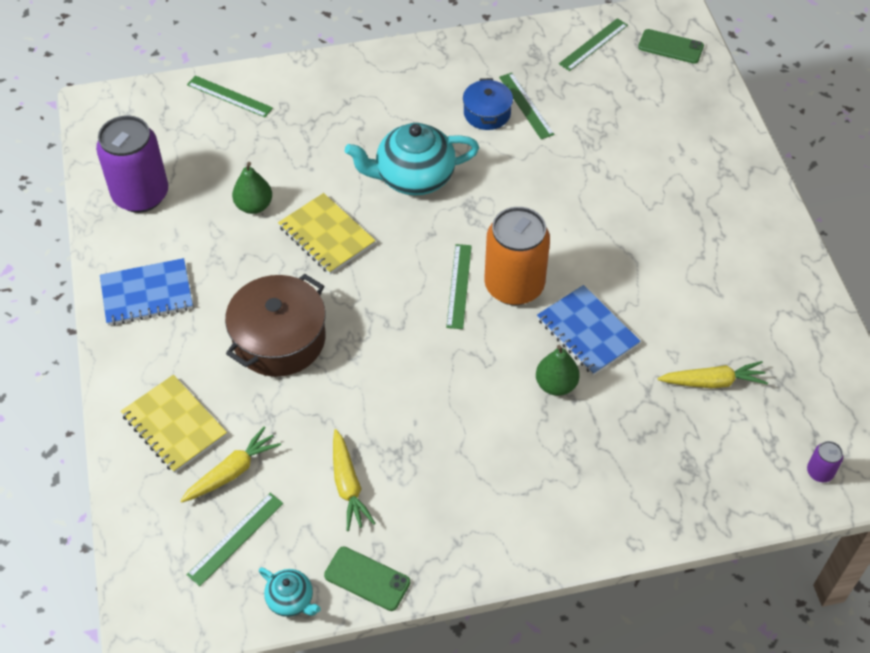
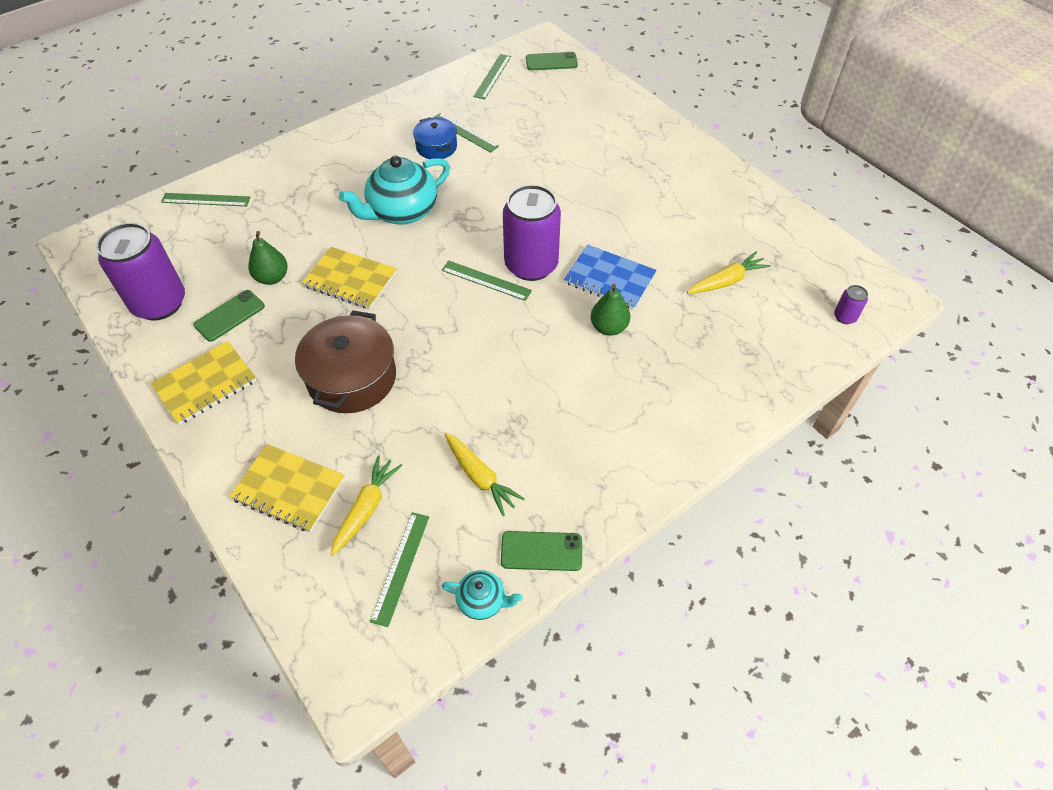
camera: 25 degrees left, 0 degrees up
blue notebook [100,258,193,326] -> yellow notebook [151,341,257,425]
green ruler [446,244,472,329] -> green ruler turned 45 degrees counterclockwise [442,261,532,301]
orange can [484,207,550,305] -> purple can [503,185,561,281]
none -> green phone [193,290,265,342]

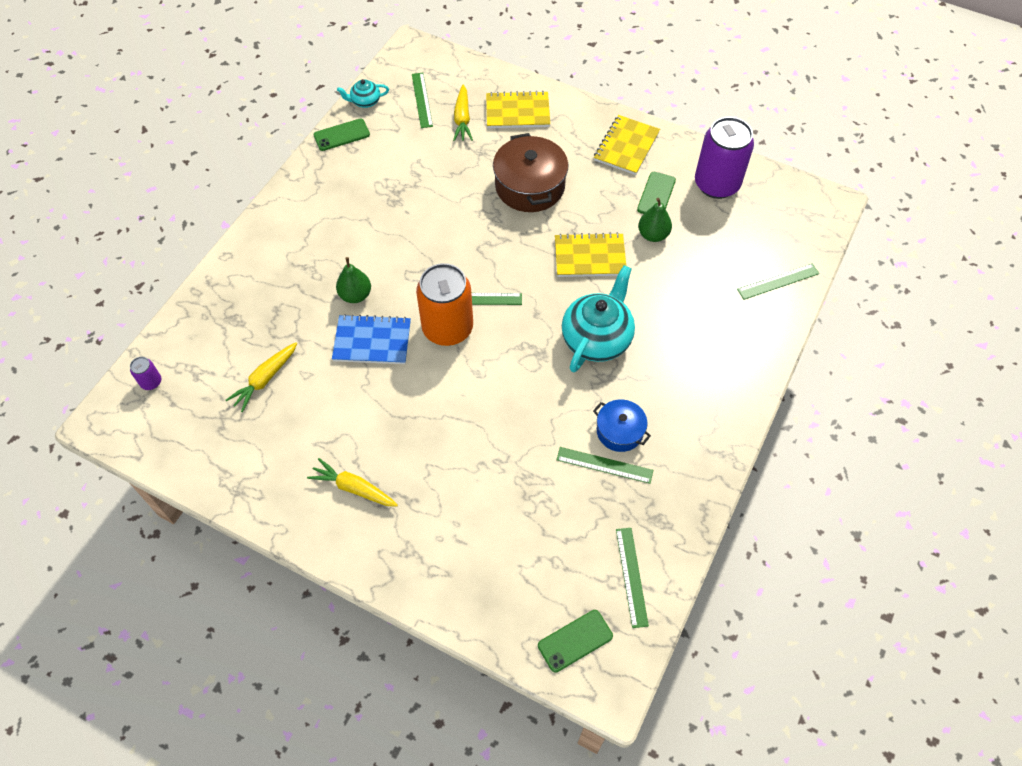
camera: 155 degrees right, 5 degrees up
yellow carrot [444,432,525,516] -> yellow carrot moved to [307,458,398,507]
purple can [503,185,561,281] -> orange can [416,263,473,346]

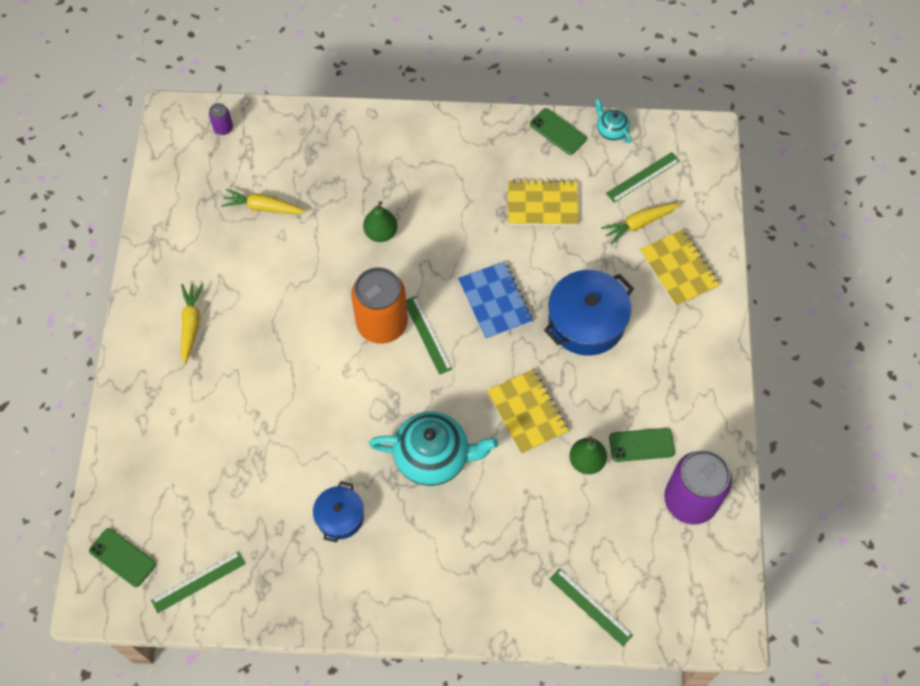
camera: 65 degrees right, 5 degrees up
blue notebook [332,314,411,364] -> blue notebook moved to [458,261,533,339]
brown pot [493,133,568,212] -> blue pot [544,270,634,356]
green ruler [556,447,653,484] -> none
yellow notebook [594,115,660,175] -> yellow notebook moved to [508,179,579,226]

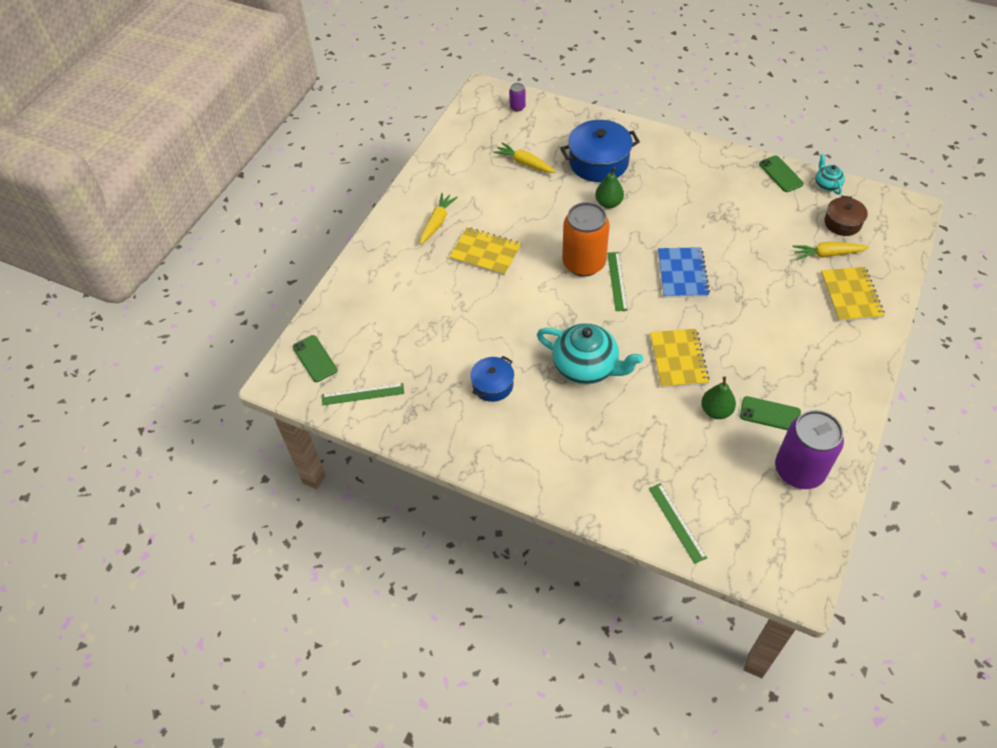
camera: 25 degrees right, 10 degrees down
yellow notebook [508,179,579,226] -> yellow notebook moved to [449,227,522,276]
blue pot [544,270,634,356] -> blue pot moved to [560,120,640,182]
green ruler [606,152,680,203] -> brown pot [824,196,868,236]

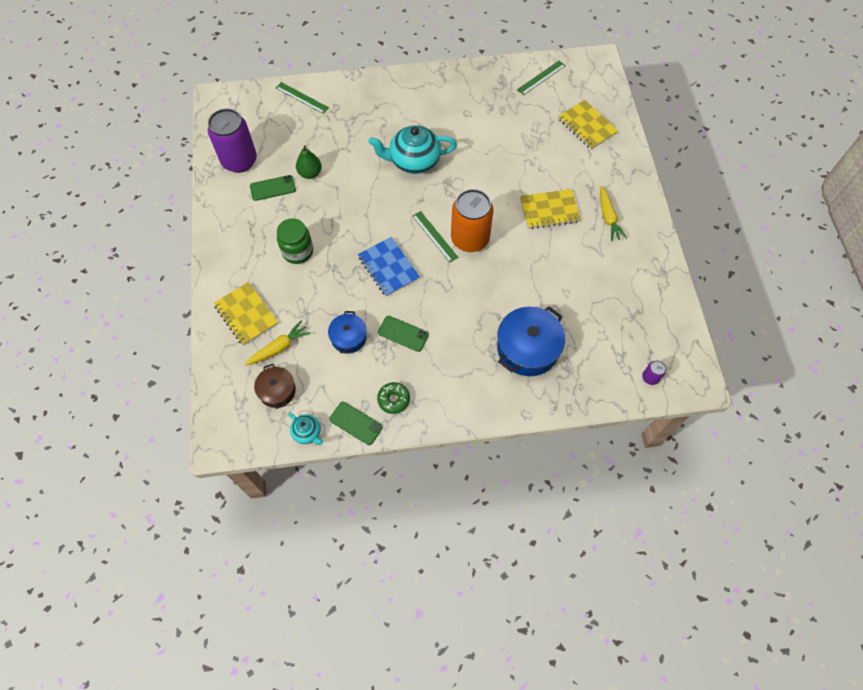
camera: 145 degrees right, 10 degrees up
green phone [293,335,337,382] -> green phone moved to [378,316,429,352]
blue pot [470,356,514,402] -> blue pot moved to [328,311,367,354]
yellow carrot [493,142,556,173] -> none
green pear [595,167,624,208] -> none
yellow notebook [650,329,710,388] -> yellow notebook moved to [558,100,618,150]
none -> green jar [277,218,313,264]
none -> green donut [377,382,410,414]

